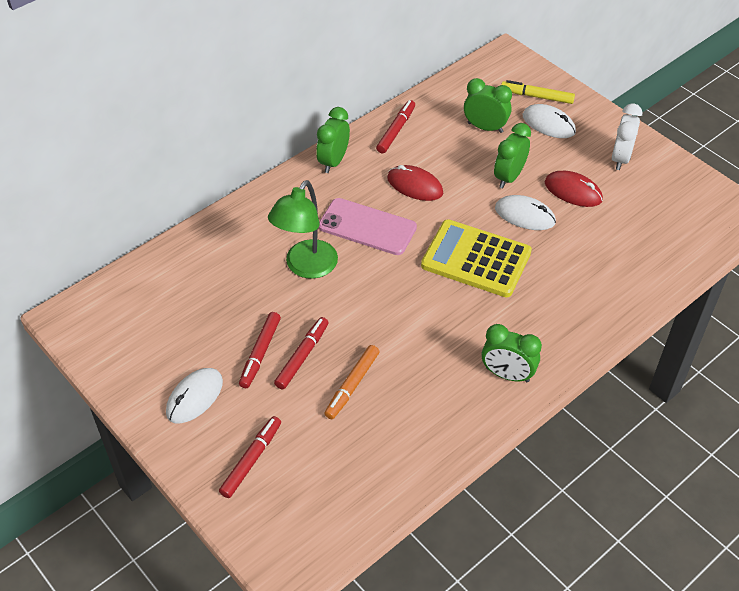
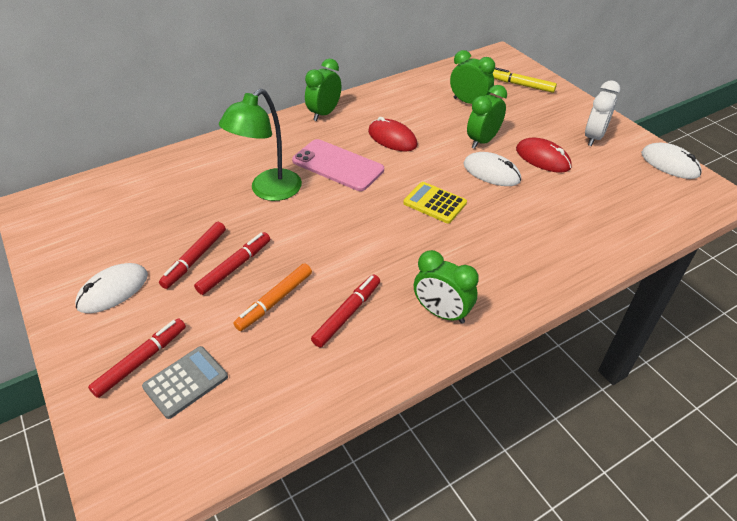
camera: 10 degrees right, 5 degrees down
red marker [376,100,415,153] -> red marker moved to [311,275,380,348]
yellow calculator [421,219,532,297] -> yellow calculator [403,182,467,223], size x0.56
white mouse [522,104,576,138] -> white mouse moved to [641,142,702,179]
none -> grey calculator [142,346,228,419]

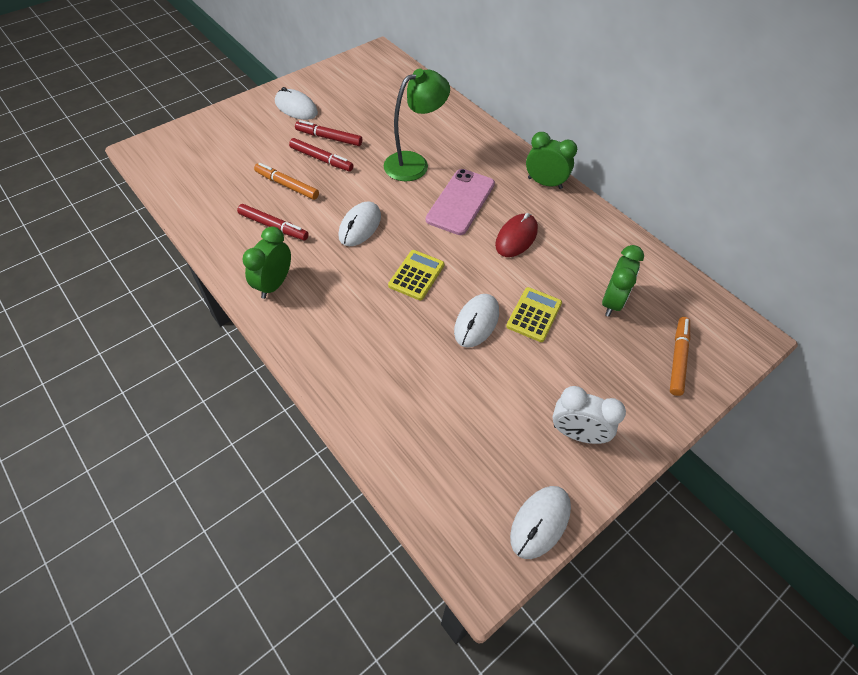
camera: 80 degrees right, 10 degrees up
red marker [88,318,186,398] -> none
grey calculator [142,346,228,419] -> none
green lamp [219,89,302,201] -> green lamp turned 120 degrees clockwise [384,69,450,181]
green clock [467,85,507,149] -> yellow calculator [506,287,562,342]
yellow marker [493,68,557,93] -> orange marker [670,317,690,396]
red mouse [516,137,572,173] -> none
none -> white mouse [338,201,381,246]

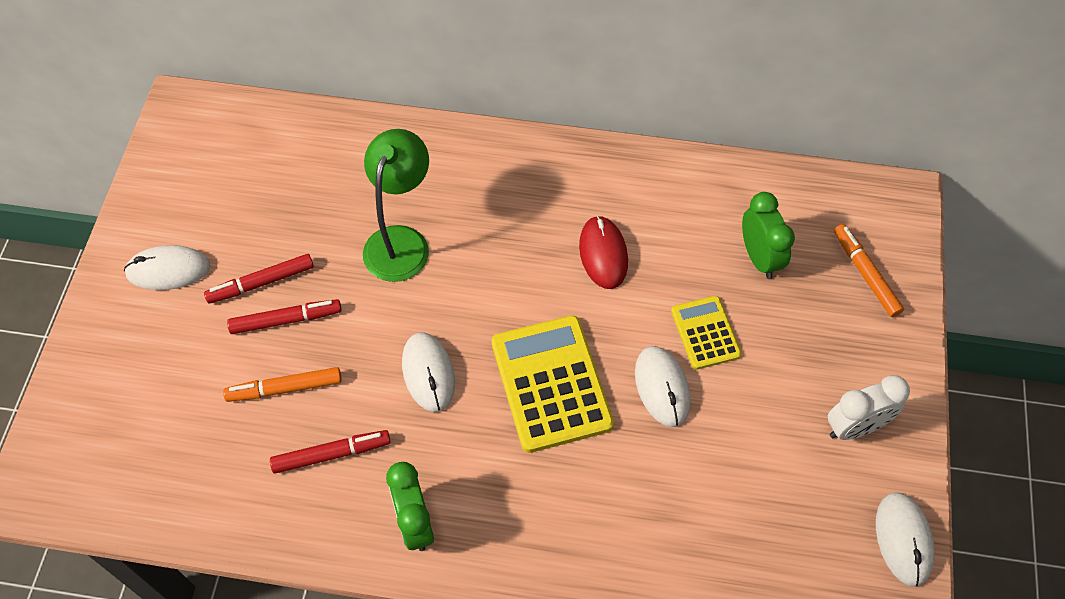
camera: 40 degrees left, 5 degrees up
yellow calculator [388,250,444,300] -> yellow calculator [492,315,614,453], size x1.77
pink phone [426,169,495,235] -> none
green clock [526,132,577,189] -> none

